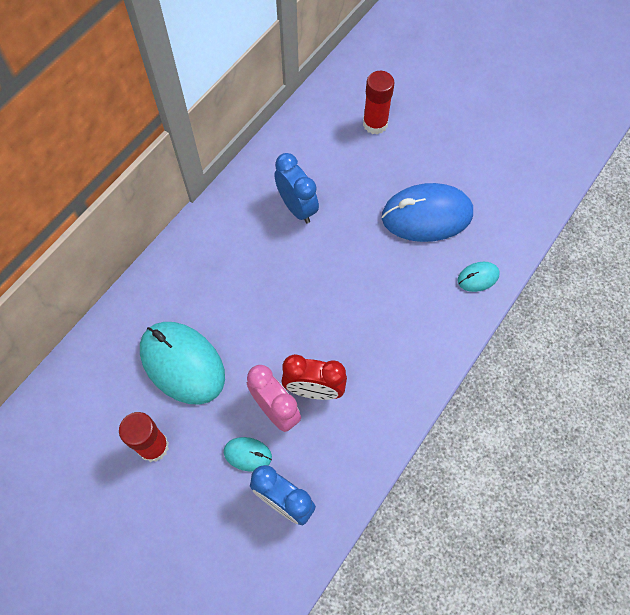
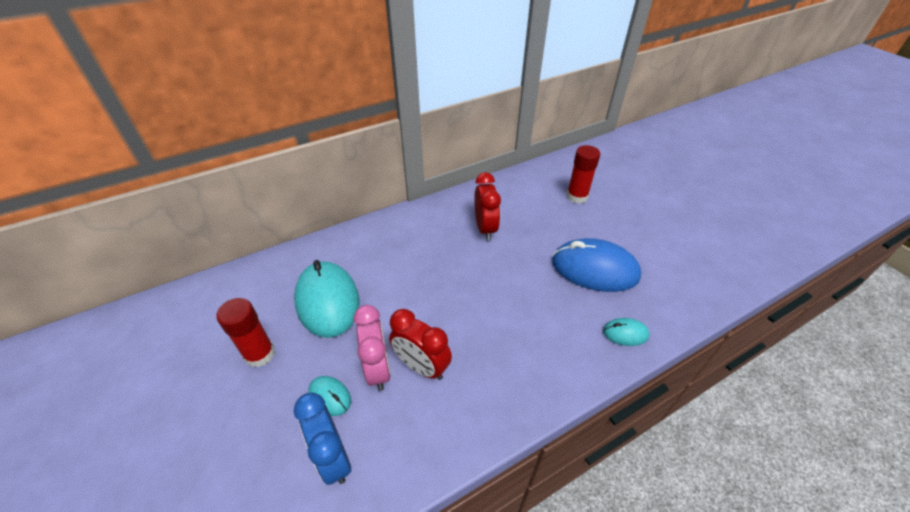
camera: 25 degrees right, 20 degrees down
blue clock [274,153,319,223] -> red clock [474,172,501,241]

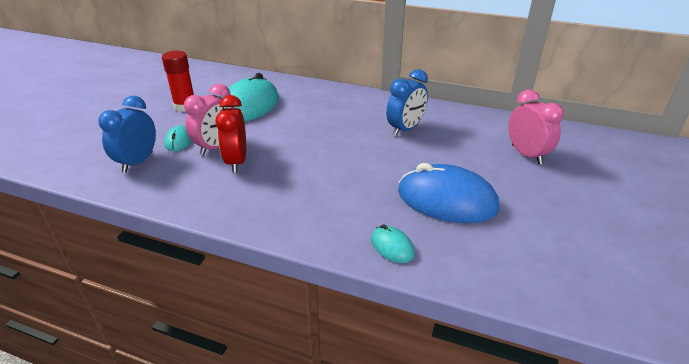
camera: 50 degrees right, 10 degrees down
red clock [474,172,501,241] -> blue clock [386,69,428,136]
blue mouse [552,238,641,292] -> blue mouse turned 45 degrees counterclockwise [398,163,499,223]
red glue stick [567,145,600,203] -> pink clock [509,90,564,165]

